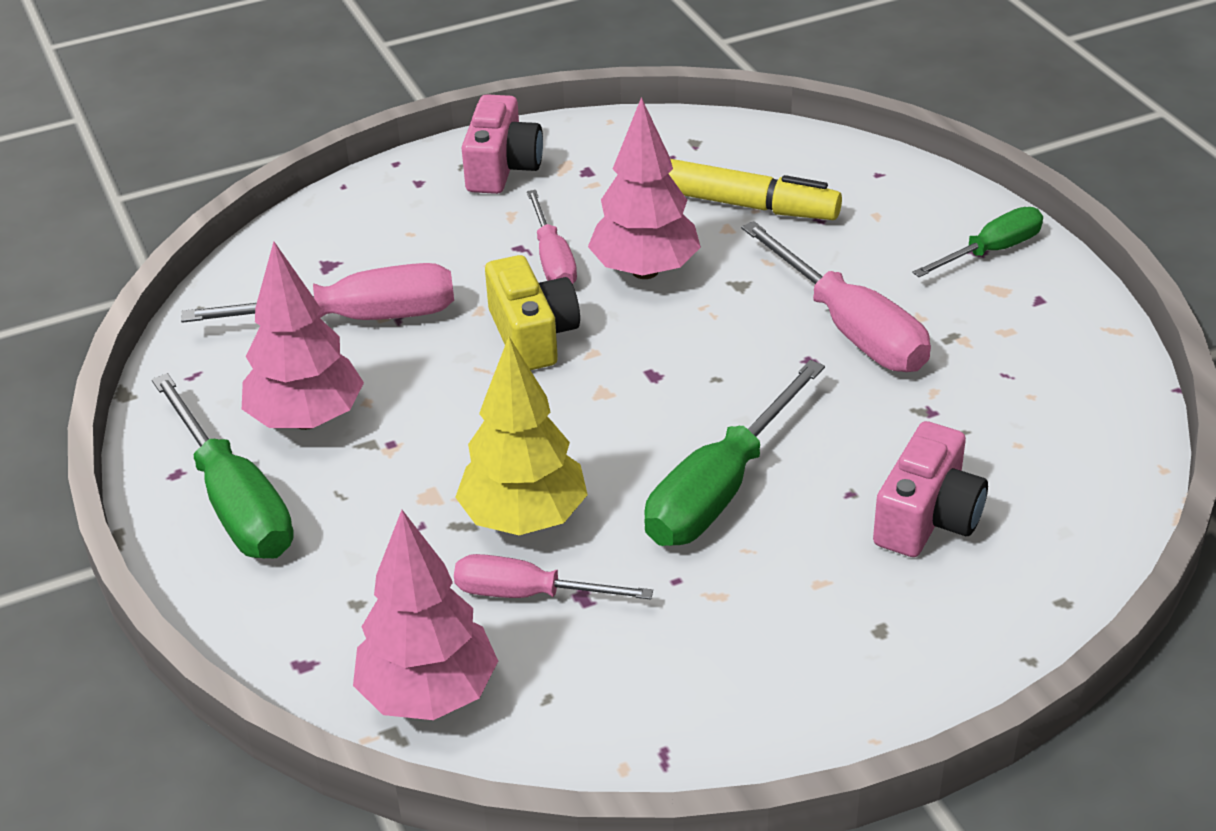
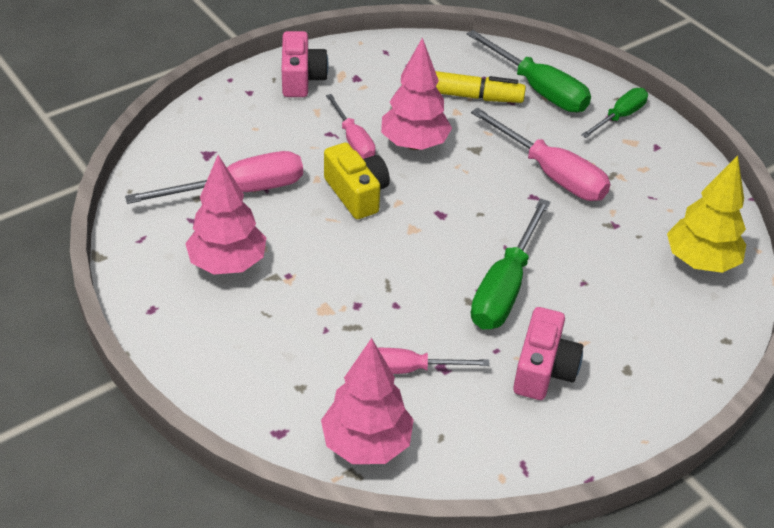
camera: 15 degrees left, 5 degrees up
green screwdriver [152,373,294,559] -> green screwdriver moved to [467,30,591,112]
yellow tree [455,337,588,535] -> yellow tree moved to [667,155,746,273]
pink camera [873,421,988,557] -> pink camera moved to [513,307,583,400]

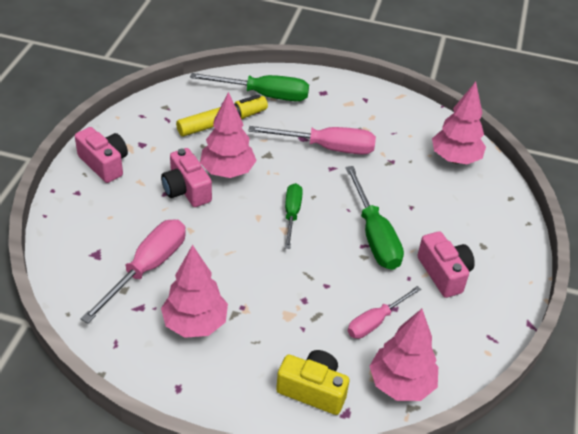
camera: 40 degrees left, 0 degrees up
yellow camera [324,143,390,219] -> yellow camera moved to [276,350,350,415]
pink screwdriver [326,94,376,159] -> pink camera [161,148,212,207]
green screwdriver [581,88,648,138] -> green screwdriver moved to [285,183,303,249]
yellow tree [667,155,746,273] -> pink tree [432,82,486,164]

